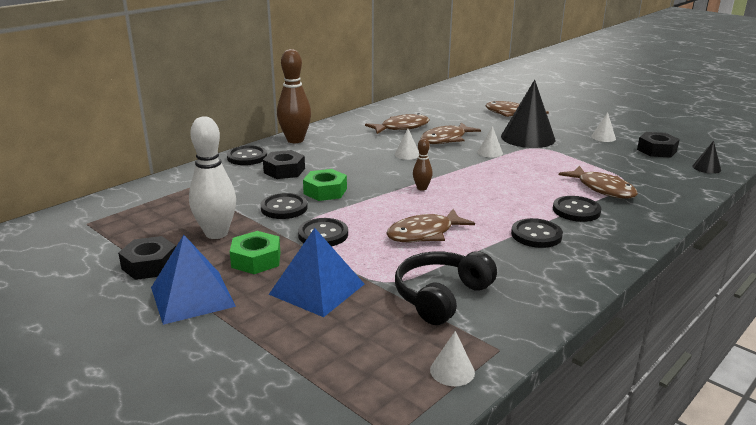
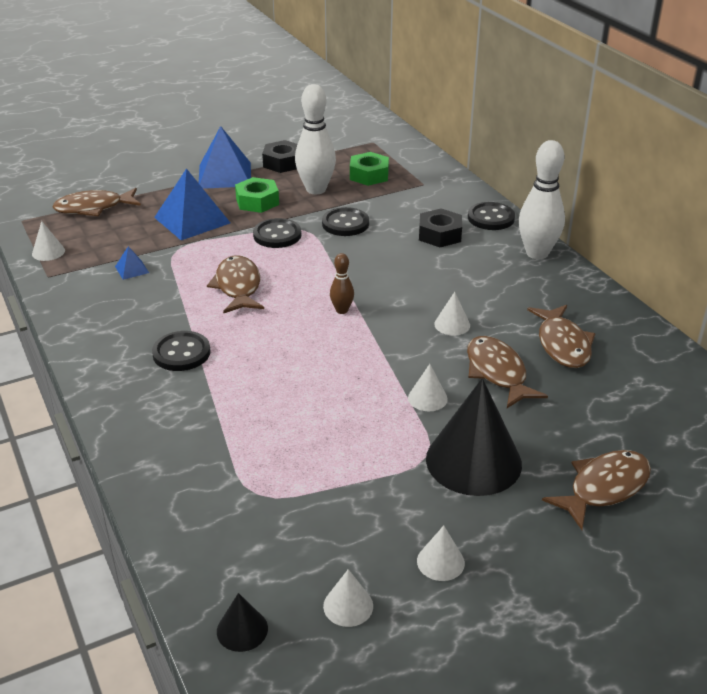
camera: 110 degrees right, 10 degrees up
brown bowling pin [277,49,311,143] -> white bowling pin [519,140,565,259]
green nut [303,169,347,201] -> green nut moved to [350,152,389,186]
black headphones [395,251,497,325] -> blue pyramid [115,246,149,280]
black button [553,196,601,222] -> none
brown fish [559,166,638,199] -> brown fish moved to [52,188,141,216]
black nut [637,132,680,158] -> white cone [323,569,373,627]

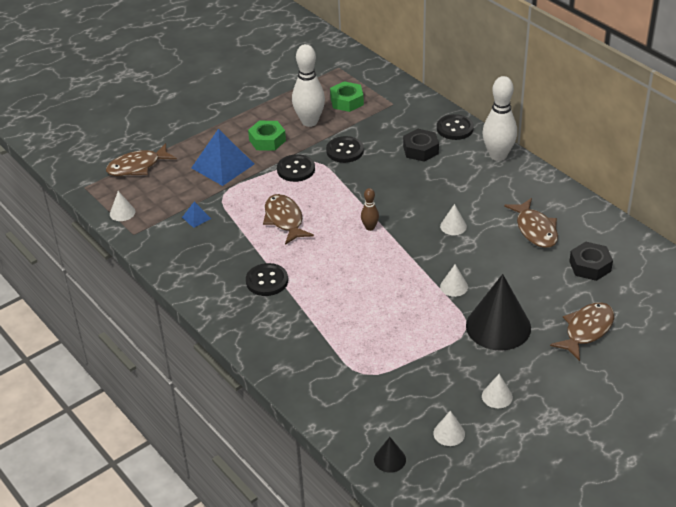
camera: 10 degrees left, 5 degrees up
blue pyramid [199,126,251,189] -> none
black nut [262,140,297,173] -> black nut moved to [569,242,613,281]
brown fish [467,336,548,408] -> none

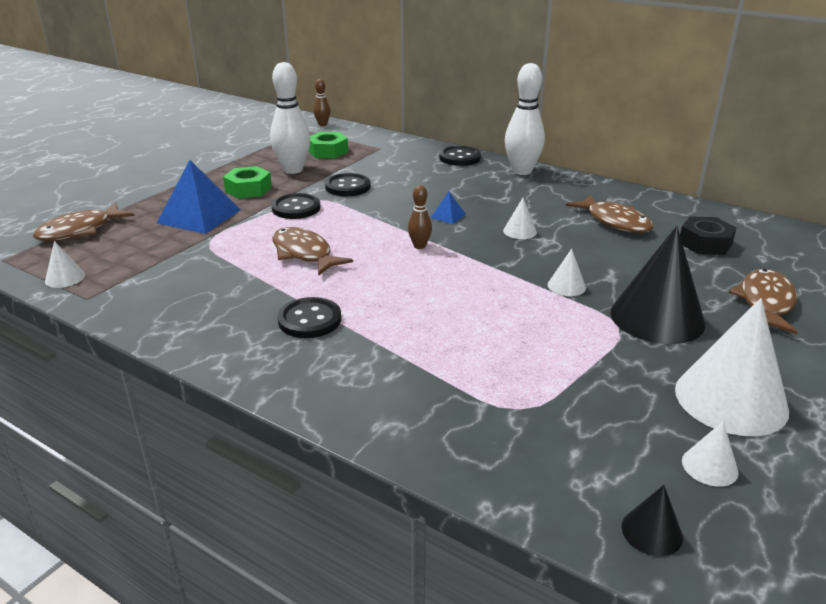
camera: 20 degrees left, 10 degrees down
blue pyramid [182,202,211,228] -> blue pyramid moved to [430,192,466,224]
black nut [403,129,439,162] -> none
white cone [482,374,513,408] -> white cone [675,298,789,436], size x2.24
none -> brown bowling pin [313,79,330,126]

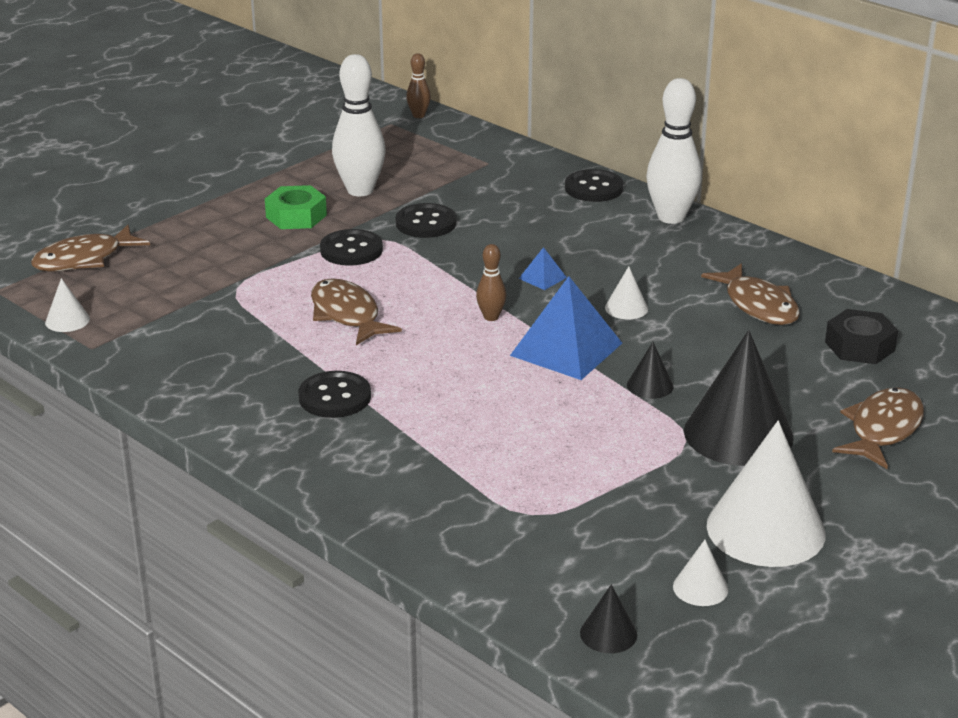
camera: 10 degrees right, 0 degrees up
blue pyramid [157,160,241,234] -> blue pyramid moved to [510,276,622,380]
green nut [308,132,348,158] -> none
white cone [548,249,586,296] -> black cone [627,342,674,399]

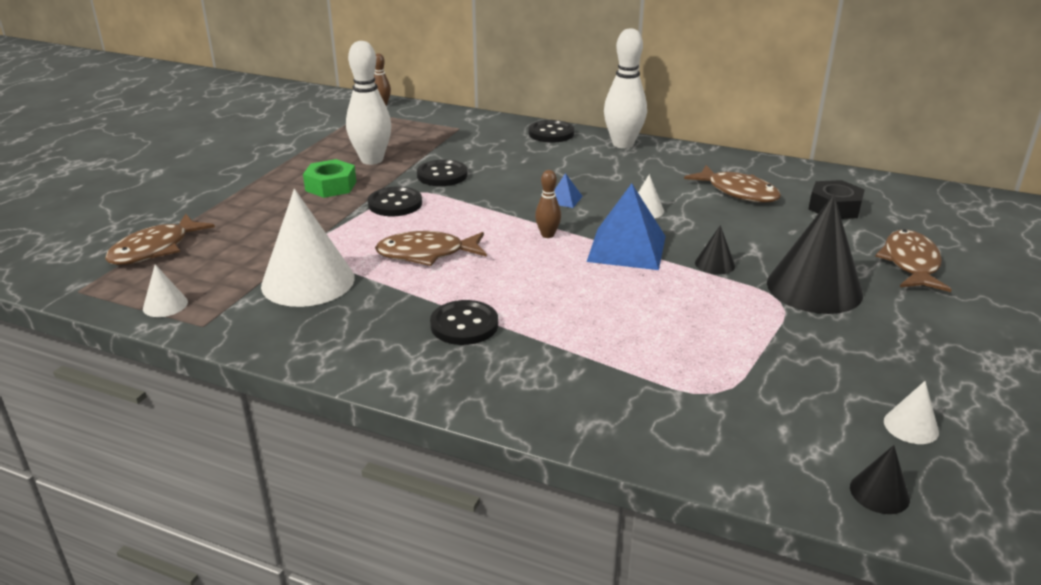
camera: 20 degrees left, 0 degrees up
brown fish [311,278,402,345] -> brown fish turned 45 degrees counterclockwise [375,231,487,266]
white cone [707,421,826,567] -> white cone moved to [261,189,355,307]

